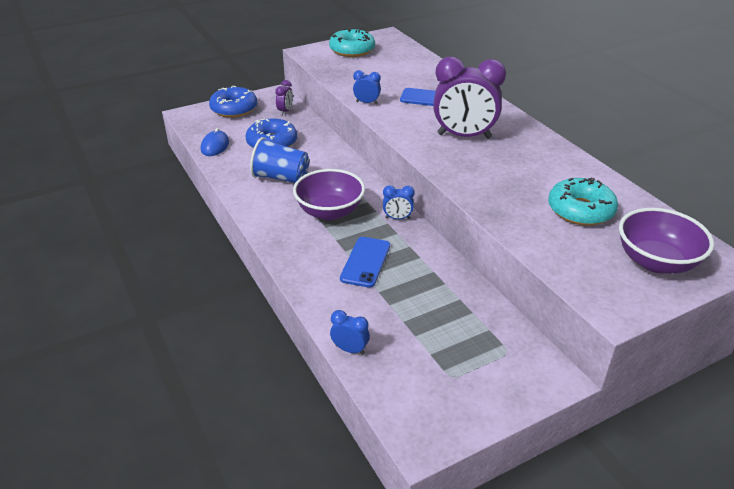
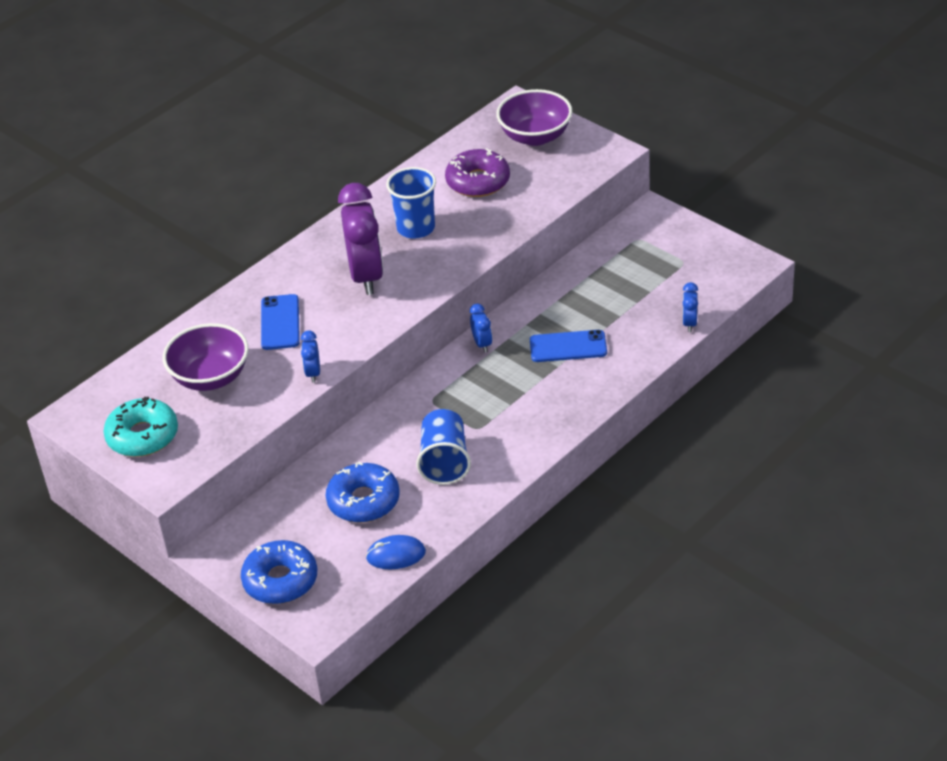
camera: 105 degrees left, 5 degrees up
purple clock [275,80,293,115] -> none
purple bowl [293,169,365,220] -> purple bowl moved to [163,323,248,391]
turquoise donut [548,178,618,226] -> purple donut [445,148,510,197]
none -> blue cup [386,167,436,239]

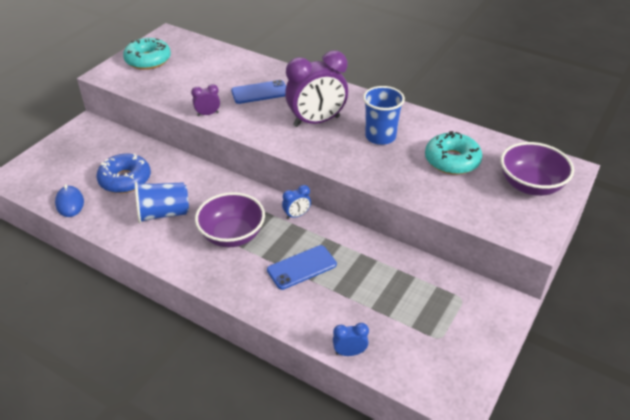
camera: 75 degrees right, 0 degrees up
purple bowl [163,323,248,391] -> purple bowl moved to [195,192,265,247]
blue donut [241,540,317,604] -> none
blue clock [301,331,320,383] -> purple clock [191,84,220,116]
purple donut [445,148,510,197] -> turquoise donut [425,131,482,175]
blue phone [530,330,607,362] -> blue phone turned 75 degrees clockwise [267,245,337,290]

